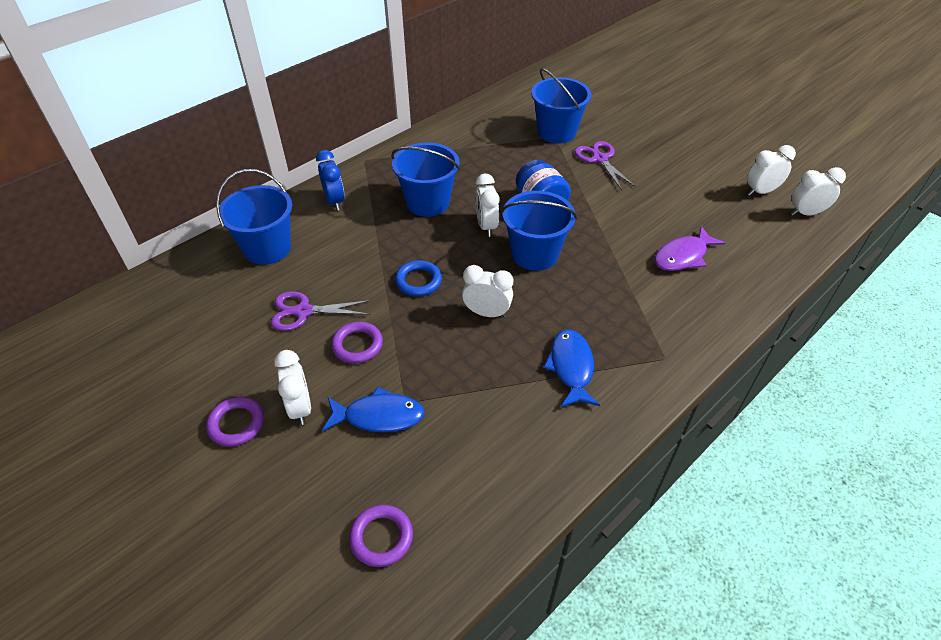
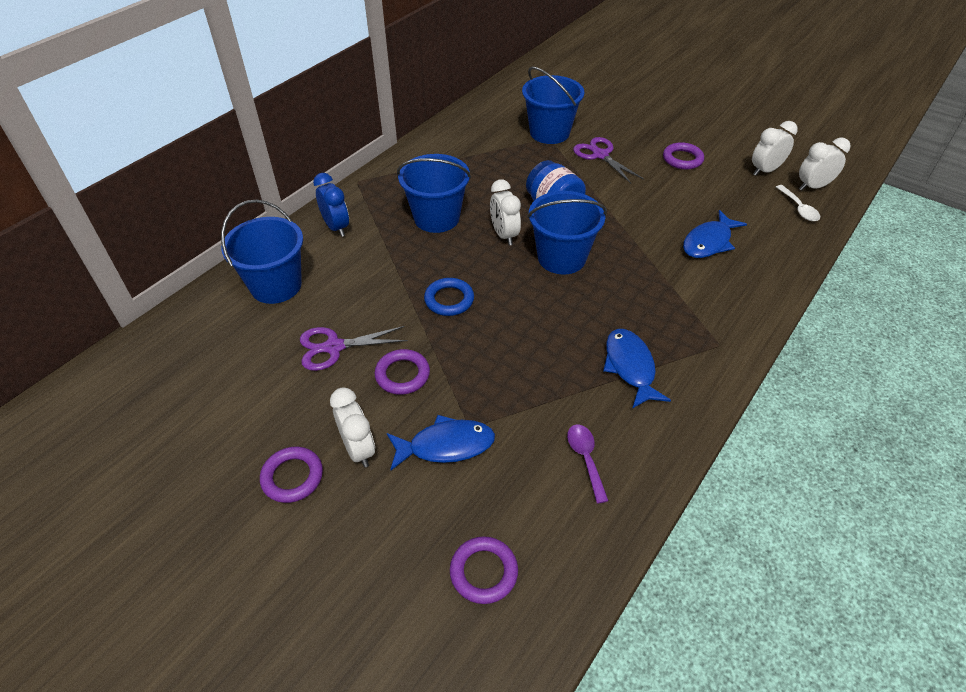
camera: 10 degrees left, 0 degrees up
white clock [462,265,513,318] -> none
purple fish [654,226,726,271] -> blue fish [683,210,747,258]
none -> purple spoon [567,425,609,504]
none -> purple ring [663,142,704,170]
none -> white spoon [776,185,820,221]

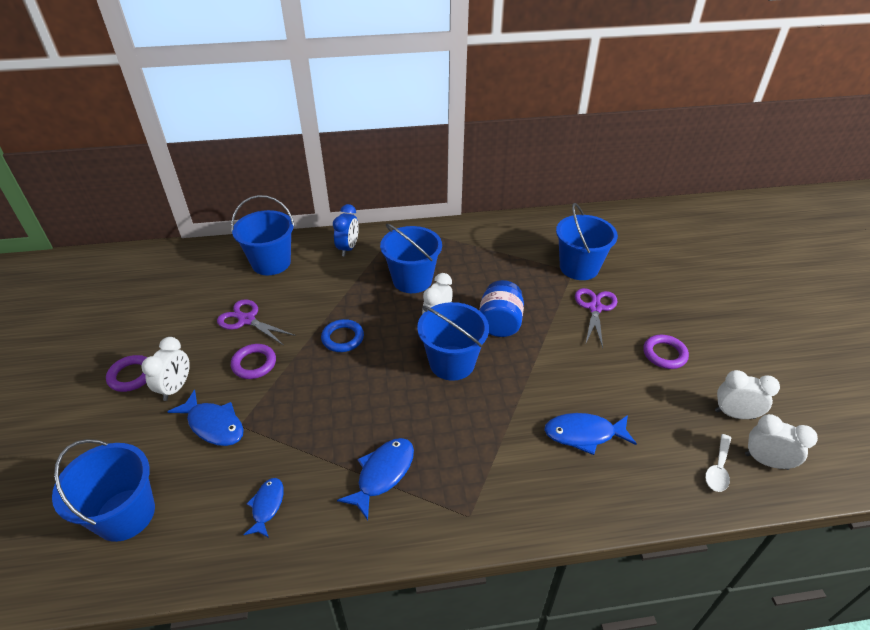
camera: 45 degrees right, 5 degrees down
purple ring [450,536,518,604] -> blue bucket [52,439,155,542]
purple spoon [567,425,609,504] -> blue fish [243,478,284,538]

